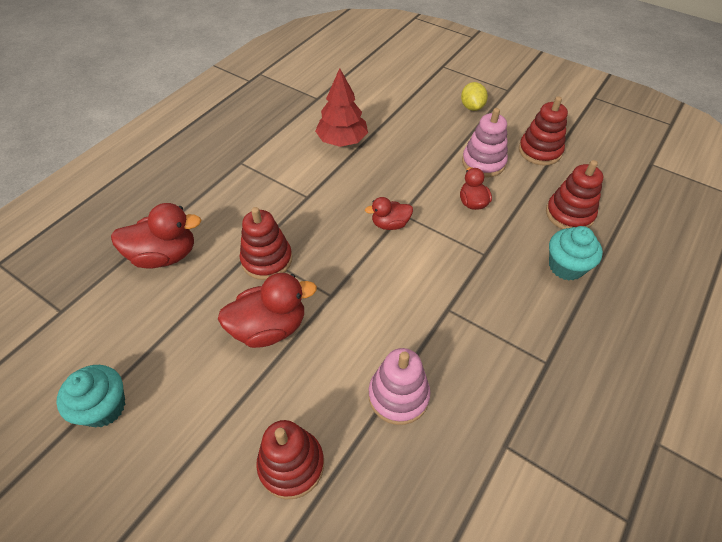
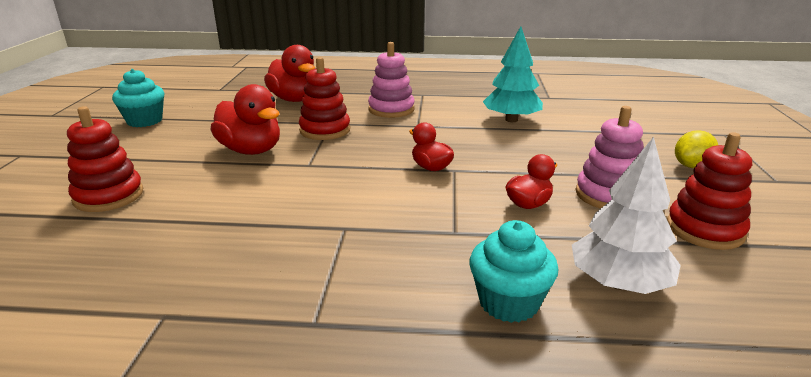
camera: 60 degrees right, 25 degrees down
red tree [315,68,368,147] -> turquoise tree [483,26,543,122]
pink stacking toy [369,348,431,425] -> pink stacking toy moved to [368,42,415,118]
red stacking toy [546,160,603,229] -> white tree [572,137,681,294]

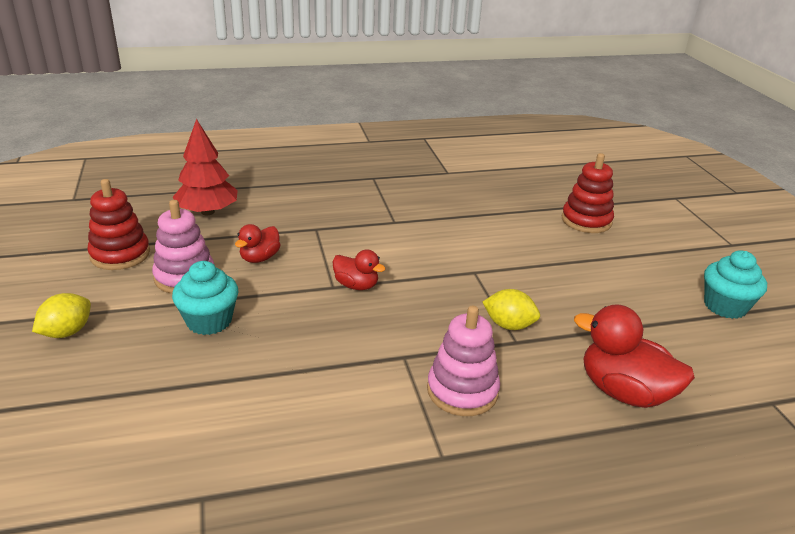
camera: 160 degrees right, 5 degrees up
red duck [210,84,280,155] -> none
red stacking toy [299,57,350,140] -> yellow lemon [483,289,540,330]
turquoise cupcake [469,220,558,323] -> turquoise cupcake moved to [172,261,238,335]
turquoise tree [483,26,543,122] -> none
white tree [572,137,681,294] -> red tree [173,119,238,215]

